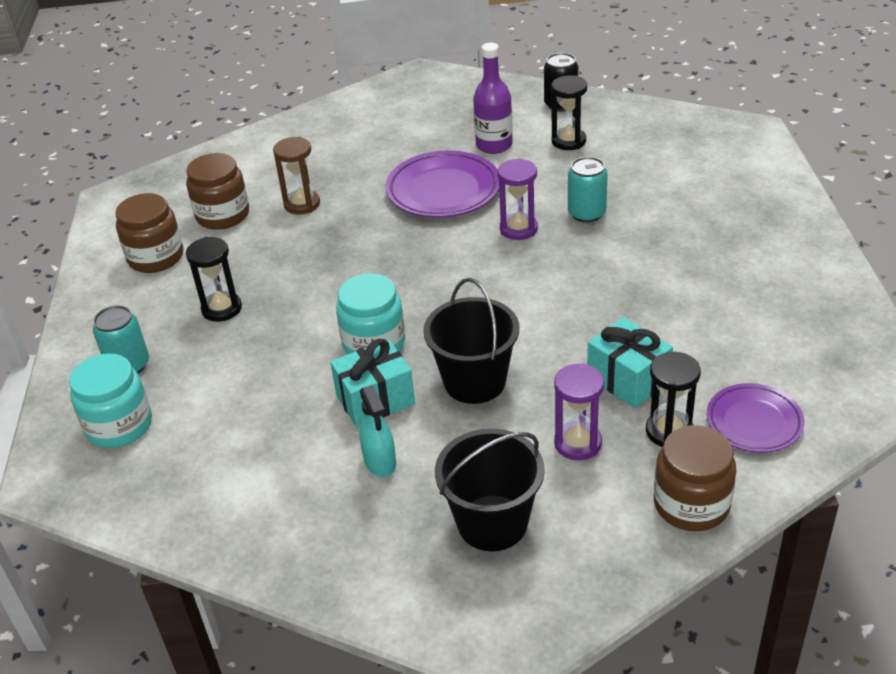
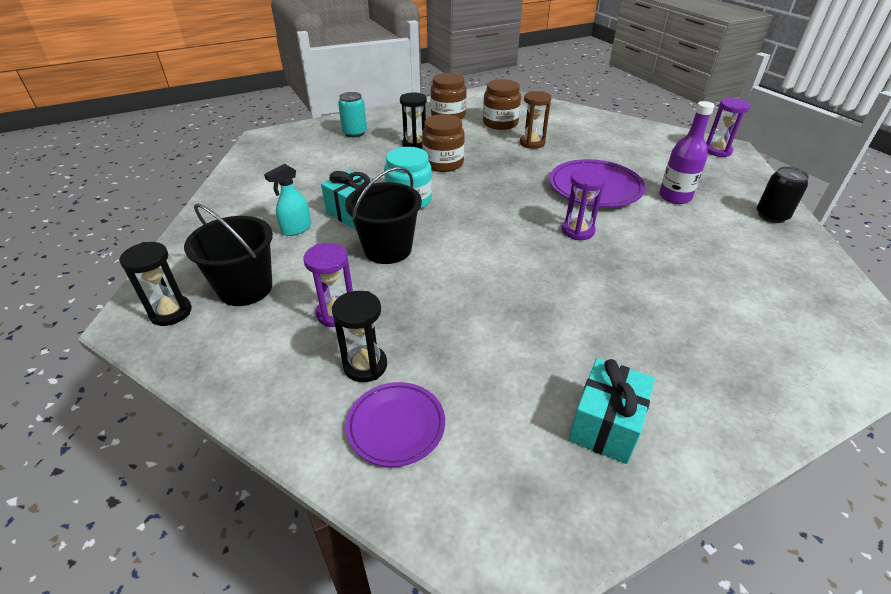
camera: 65 degrees right, 0 degrees up
turquoise jar [69,353,152,448] -> none
black hourglass [551,75,587,150] -> black hourglass moved to [119,242,192,326]
turquoise can [568,156,608,223] -> none
turquoise gift [587,317,673,408] -> turquoise gift moved to [569,358,655,464]
brown jar [654,425,736,531] -> brown jar moved to [422,114,465,172]
none -> purple hourglass [706,98,750,157]

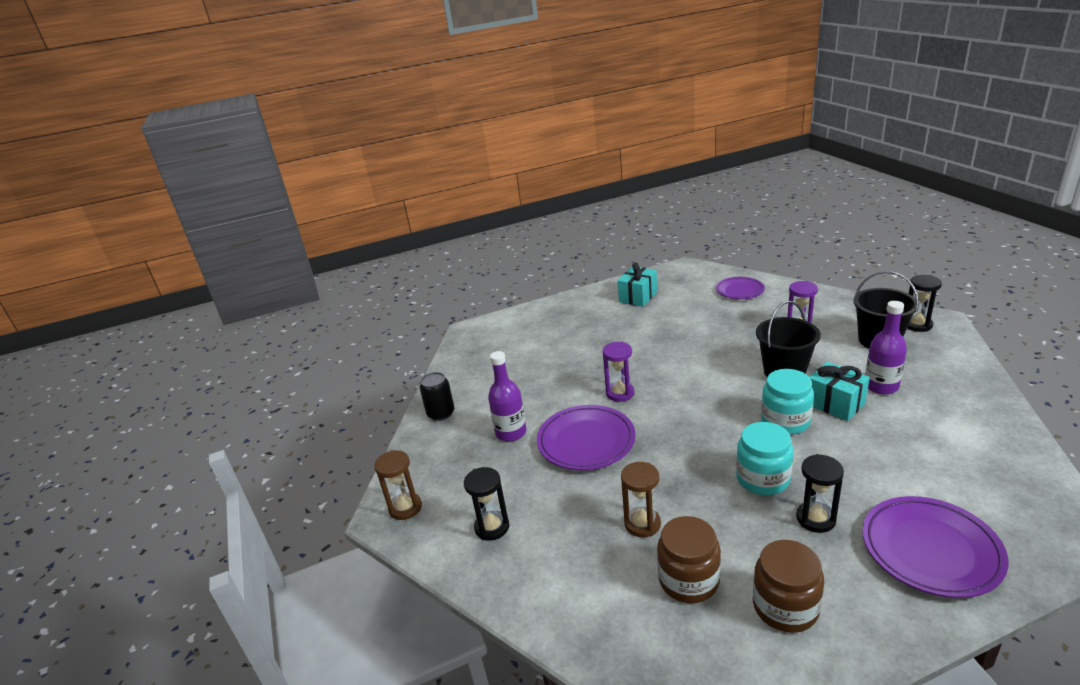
camera: 170 degrees left, 10 degrees down
turquoise spray bottle [264,164,311,236] -> purple bottle [865,301,907,394]
black hourglass [332,291,387,382] -> black hourglass moved to [464,467,509,541]
turquoise can [338,92,367,137] -> purple plate [862,496,1009,598]
brown jar [422,114,465,172] -> turquoise jar [736,422,793,495]
purple hourglass [706,98,750,157] -> brown hourglass [374,450,422,520]

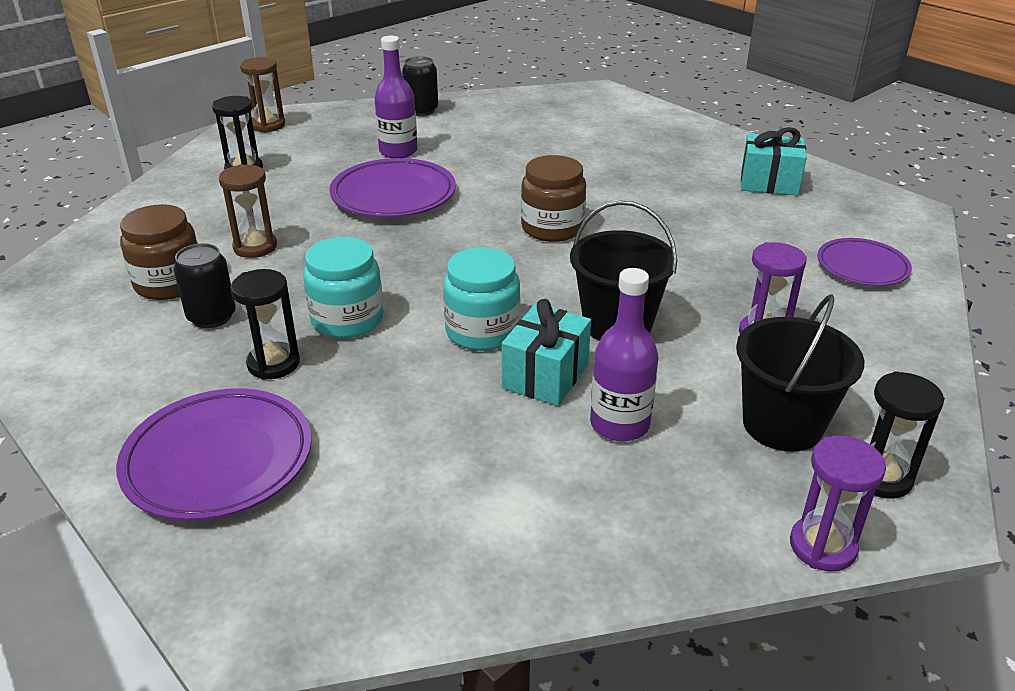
camera: 65 degrees right, 5 degrees up
purple hourglass [602,341,634,402] -> purple hourglass moved to [790,436,886,572]
brown jar [753,540,824,633] -> brown jar moved to [521,155,586,242]
none -> black can [173,243,236,328]

